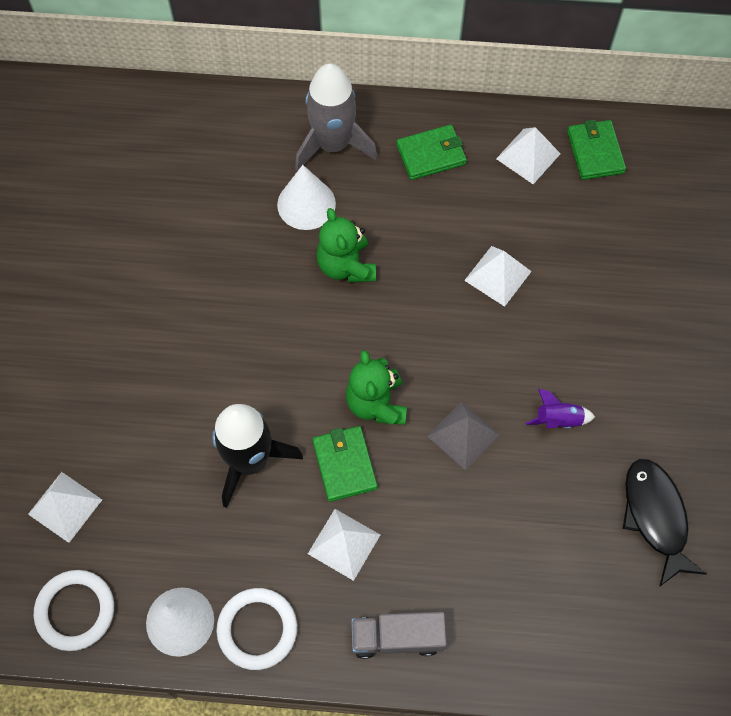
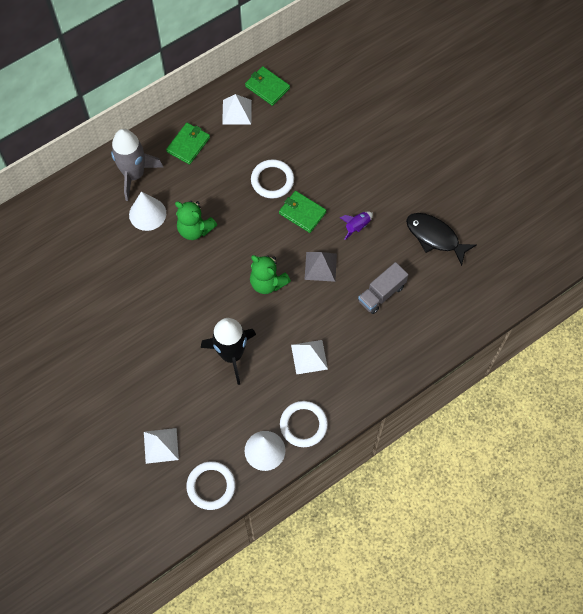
camera: 40 degrees left, 0 degrees up
green wallet [312,426,377,502] -> green wallet moved to [279,191,326,233]
grey truck [351,612,447,659] -> grey truck moved to [358,262,408,314]
white pyramid [464,246,532,307] -> white ring [251,159,294,199]

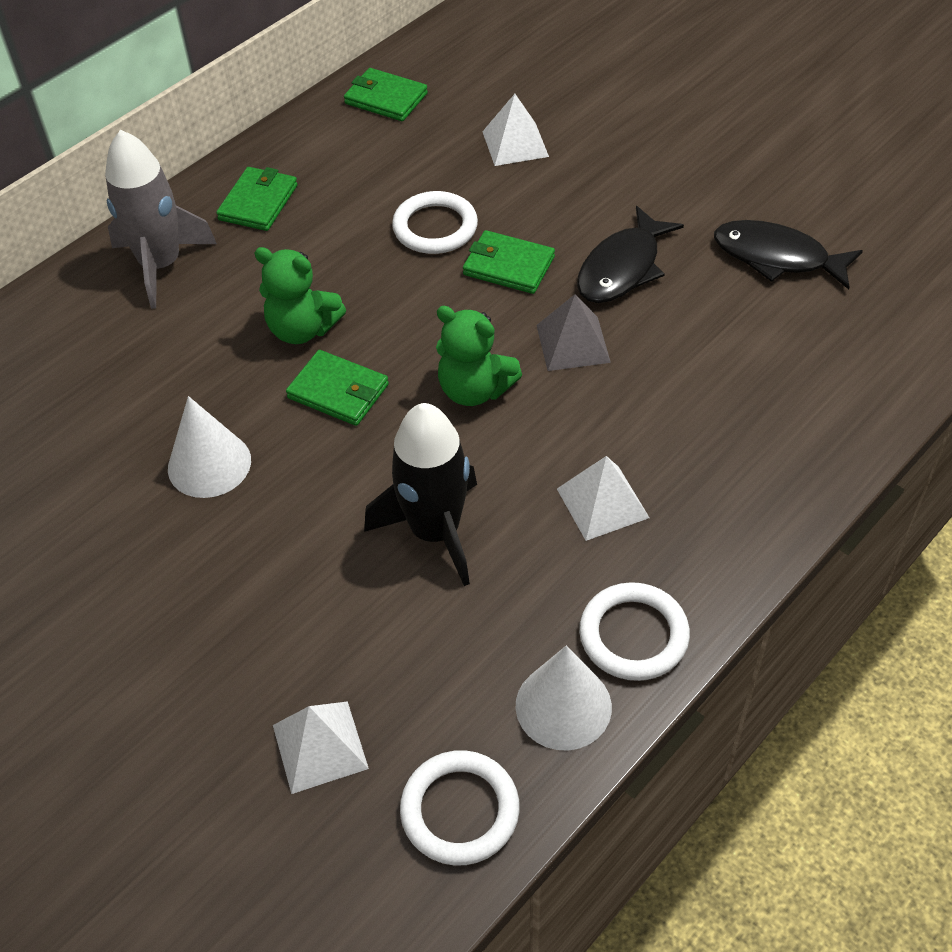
camera: 10 degrees left, 15 degrees down
white cone [129,191,166,231] -> white cone moved to [168,396,251,498]
white pyramid [222,94,252,125] -> white pyramid moved to [482,94,549,166]
purple rocket [340,212,373,240] -> black fish [577,206,684,303]
grey truck [358,262,408,314] -> none
none -> green wallet [286,350,389,426]

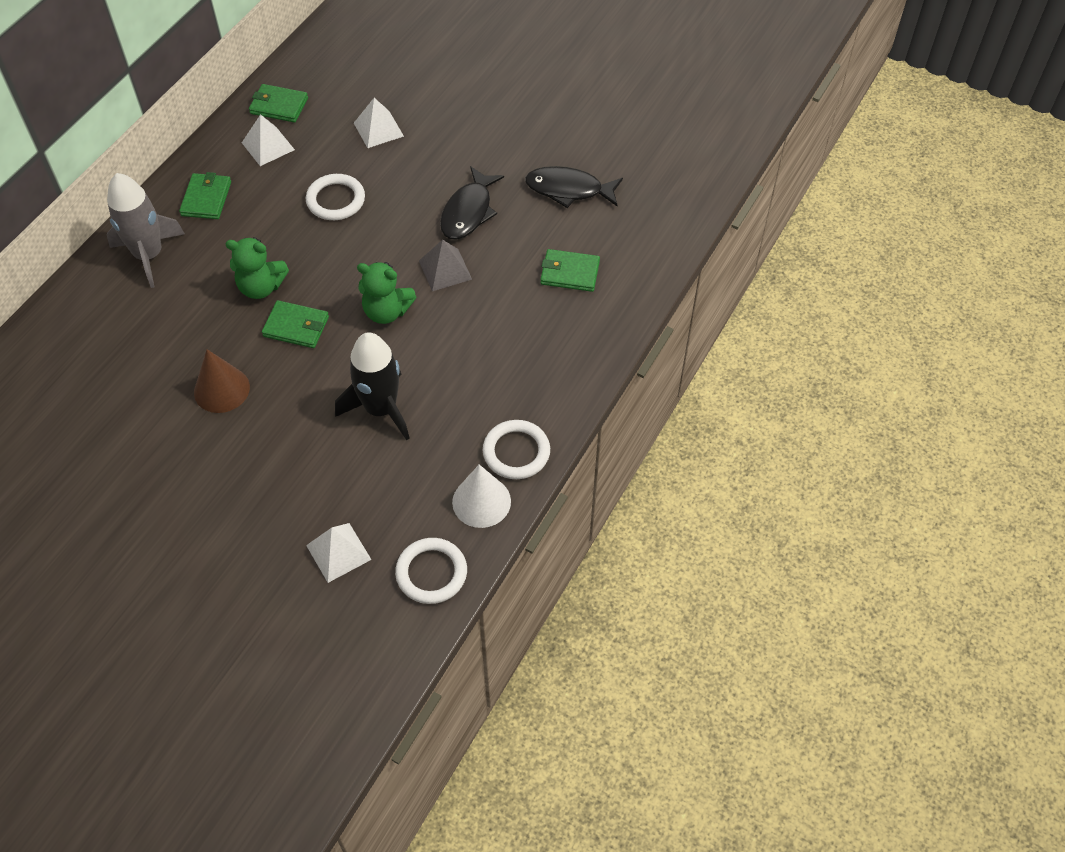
camera: 15 degrees left, 5 degrees up
white cone [168,396,251,498] -> brown cone [194,349,250,413]
green wallet [463,230,555,294] -> green wallet moved to [540,249,600,292]
white pyramid [557,456,650,541] -> white pyramid moved to [242,114,295,166]

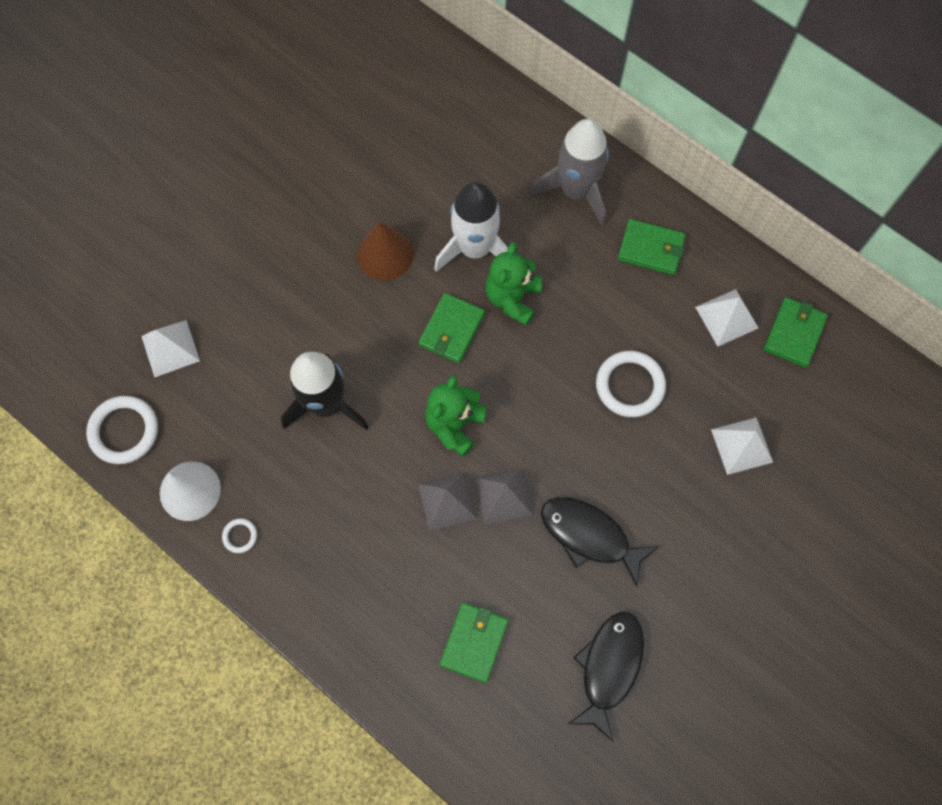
camera: 100 degrees right, 15 degrees up
white ring [483,420,550,479] -> white ring [222,518,257,553], size x0.48
none -> grey pyramid [418,472,478,531]
none -> white rocket [434,182,508,272]

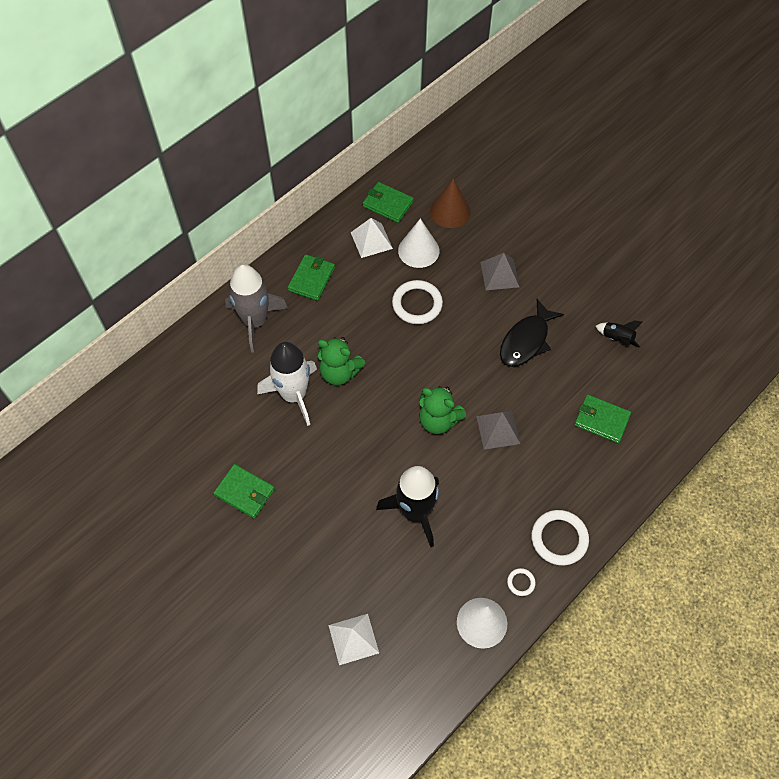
camera: 85 degrees left, 10 degrees down
white ring [86,396,158,464] -> white ring moved to [531,510,589,566]
brown cone [357,221,414,280] -> brown cone moved to [430,178,471,228]
green wallet [418,293,485,363] -> green wallet moved to [213,464,275,518]
grey pyramid [475,468,533,525] -> grey pyramid moved to [481,253,519,290]
black fish [568,612,644,742] -> black rocket [596,320,643,348]
white pyramid [711,417,773,475] -> none
none -> white cone [398,218,440,268]

